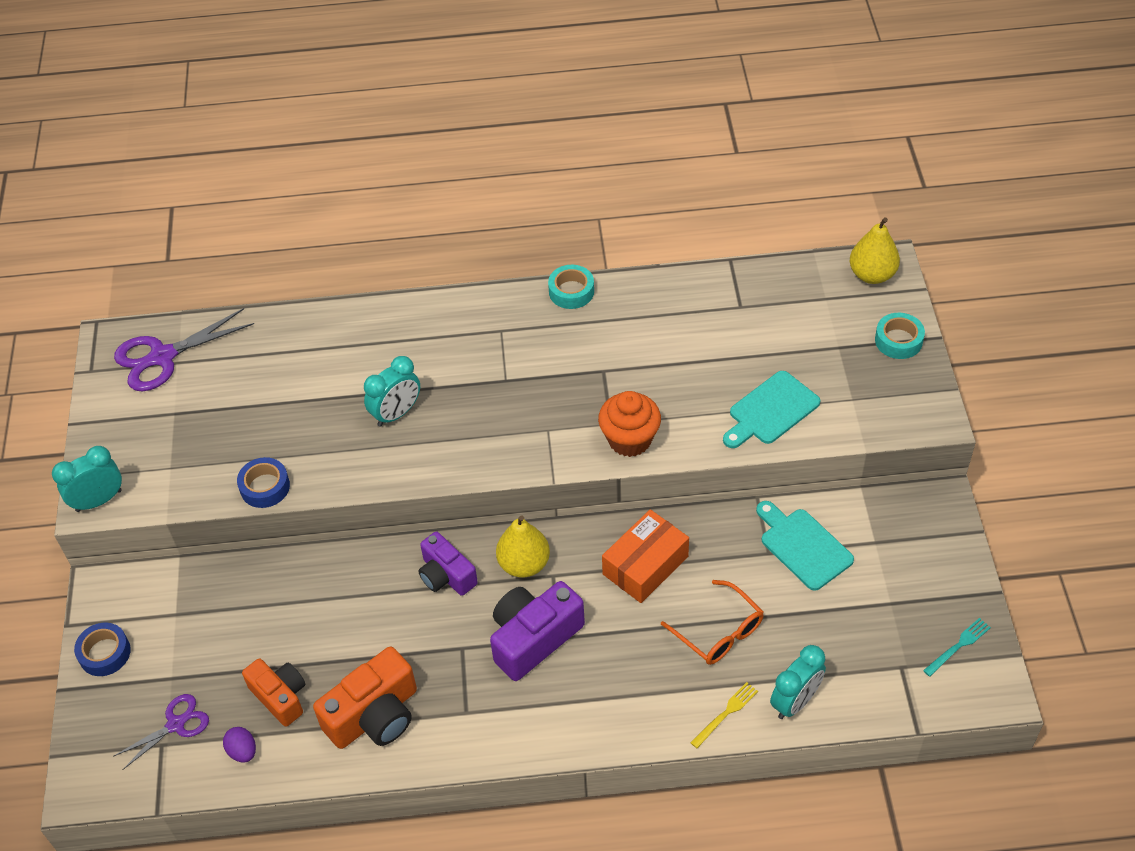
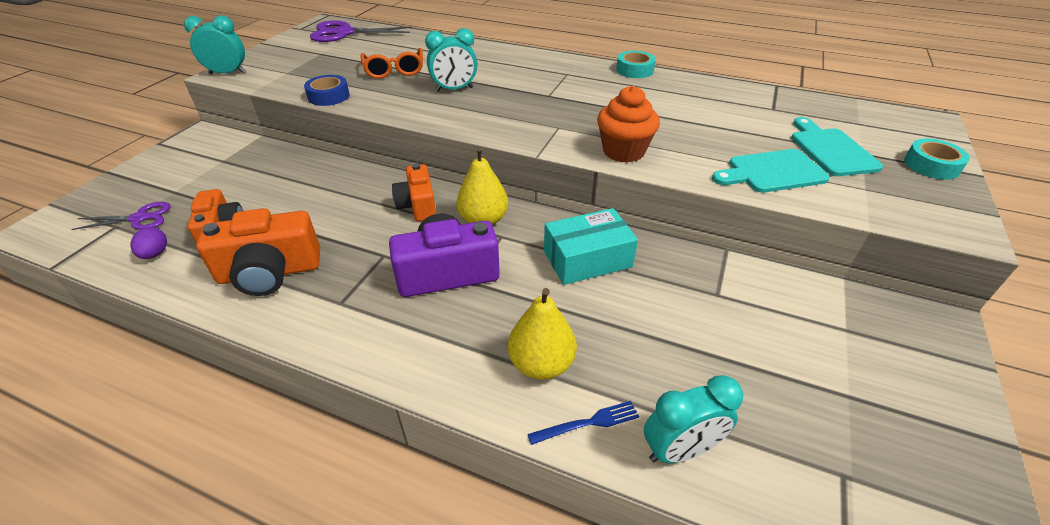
camera: 25 degrees right, 10 degrees down
blue tape [74,623,131,676] -> none
purple camera [418,532,478,596] -> orange camera [392,163,436,221]
orange box [602,509,689,603] -> turquoise box [544,208,638,285]
orange glasses [661,580,764,665] -> orange glasses moved to [361,48,423,79]
yellow fork [690,682,758,748] -> blue fork [528,401,639,445]
turquoise cutting board [756,501,854,590] -> turquoise cutting board moved to [791,117,883,176]
yellow pear [850,217,900,284] -> yellow pear moved to [508,288,577,380]
turquoise fork [923,618,991,677] -> none

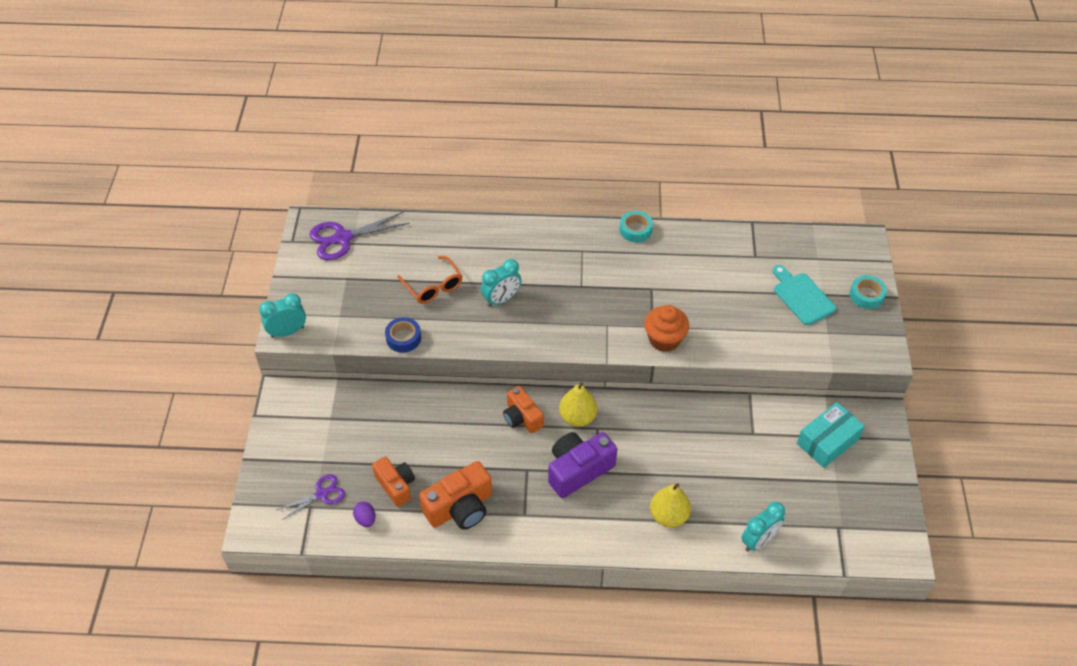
camera: 20 degrees left, 10 degrees up
blue fork [528,401,639,445] -> none
turquoise box [544,208,638,285] -> turquoise box moved to [797,402,865,468]
turquoise cutting board [712,149,830,193] -> none

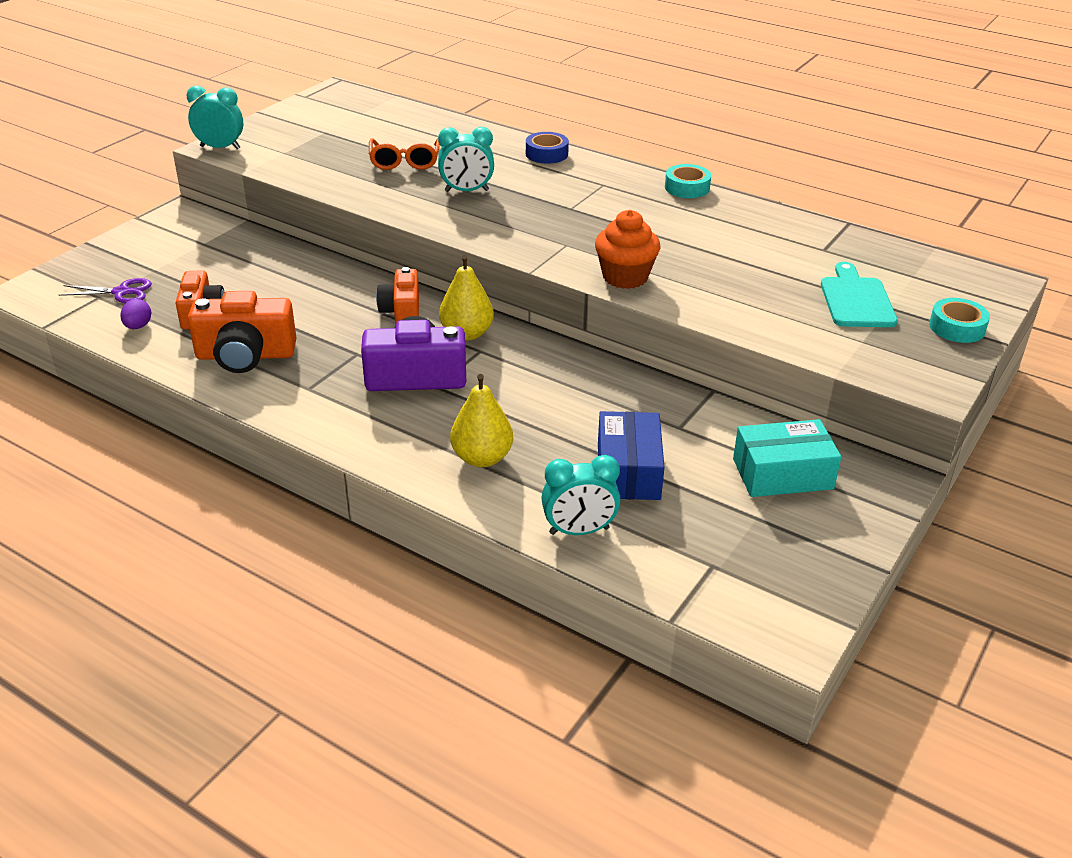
camera: 30 degrees right, 15 degrees down
purple scissors [309,211,409,260] -> none
blue tape [385,317,421,353] -> blue tape moved to [526,132,569,164]
none -> blue box [598,411,665,500]

